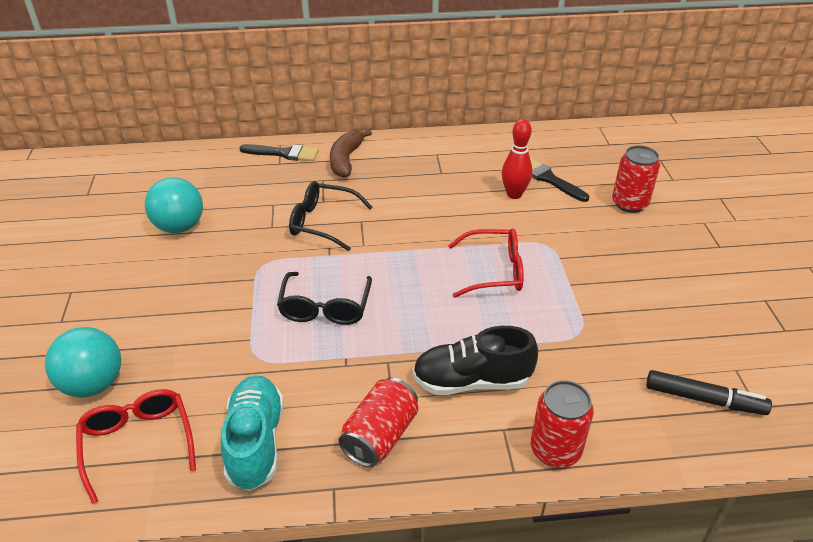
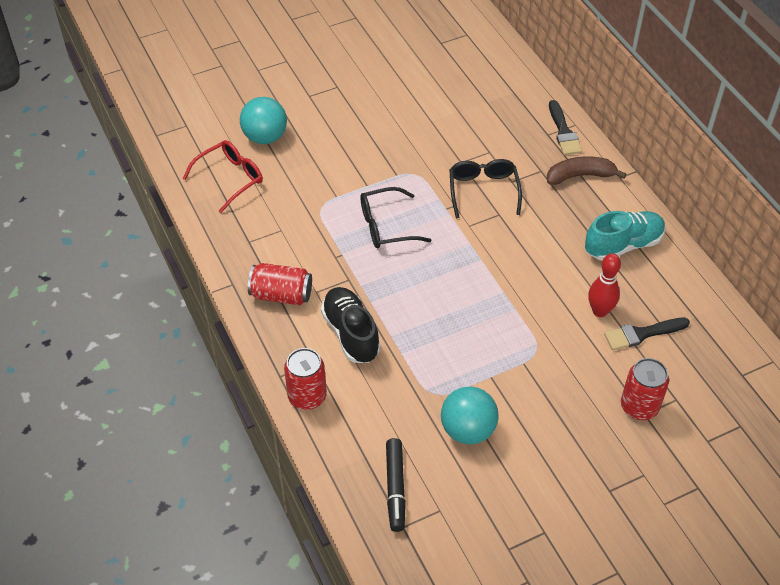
camera: 70 degrees right, 10 degrees up
turquoise ball [145,177,203,233] -> turquoise ball moved to [441,386,499,444]
turquoise shoe [221,376,284,491] -> turquoise shoe moved to [585,211,665,261]
red glasses [448,228,524,298] -> none
black brush [530,158,589,202] -> black brush turned 135 degrees counterclockwise [604,318,690,350]

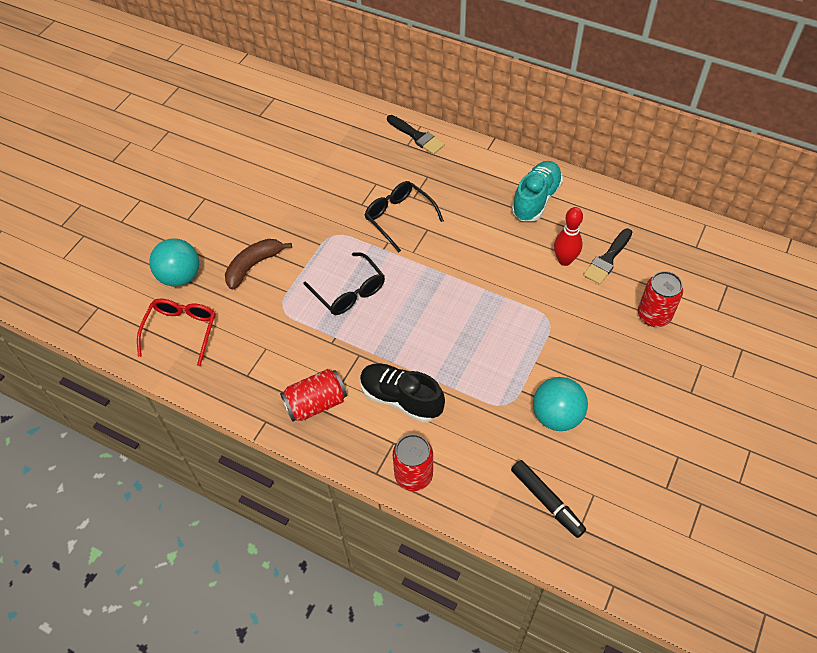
camera: 35 degrees left, 5 degrees up
black glasses [360,187,432,249] -> black glasses turned 75 degrees counterclockwise [304,252,385,315]
brown banana [547,156,626,185] -> brown banana moved to [225,239,292,290]

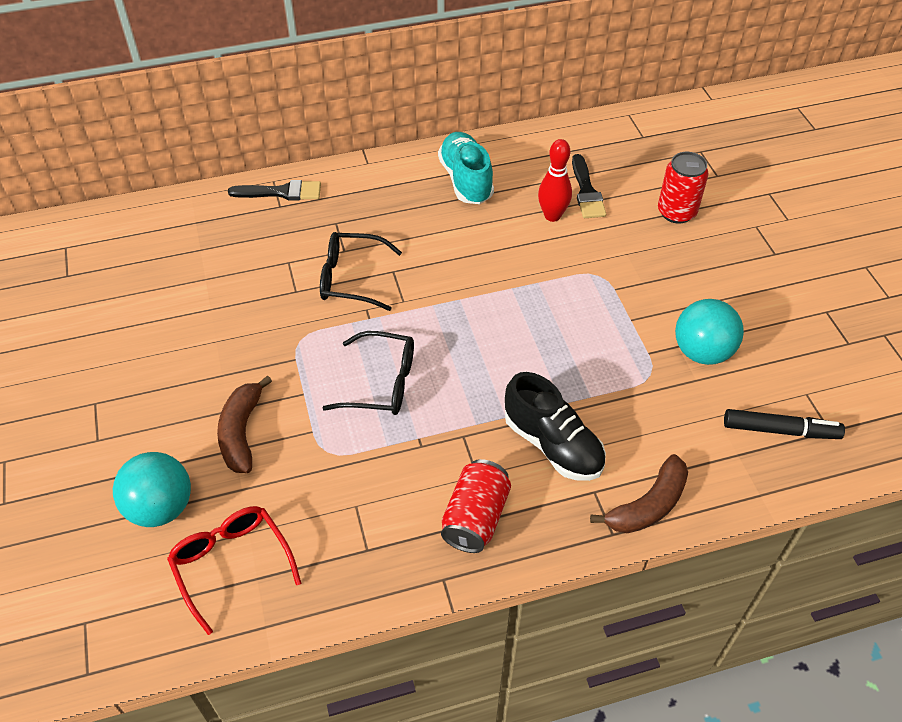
camera: 45 degrees left, 5 degrees down
black shoe [360,363,445,422] -> black shoe turned 120 degrees counterclockwise [505,372,606,481]
red can [393,434,433,491] -> brown banana [590,454,688,533]

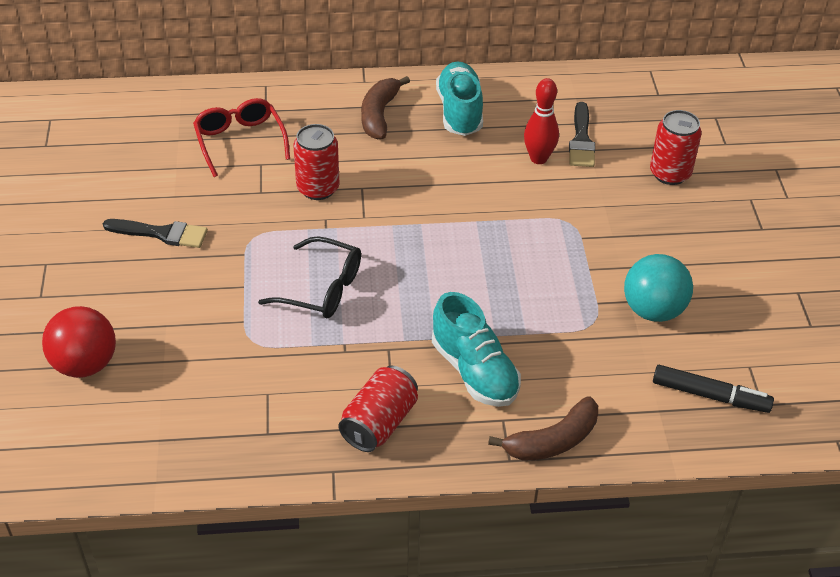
camera: 10 degrees right, 5 degrees down
turquoise ball [113,452,191,527] -> red ball [42,306,116,378]
red glasses [167,506,301,635] -> red glasses moved to [193,98,290,177]
brown banana [217,375,272,473] -> brown banana moved to [361,76,410,139]
black brush [228,180,321,200] -> black brush moved to [103,219,208,248]
black glasses [320,232,402,311] -> red can [293,124,340,200]
black shoe [505,372,606,481] -> turquoise shoe [432,292,521,407]

